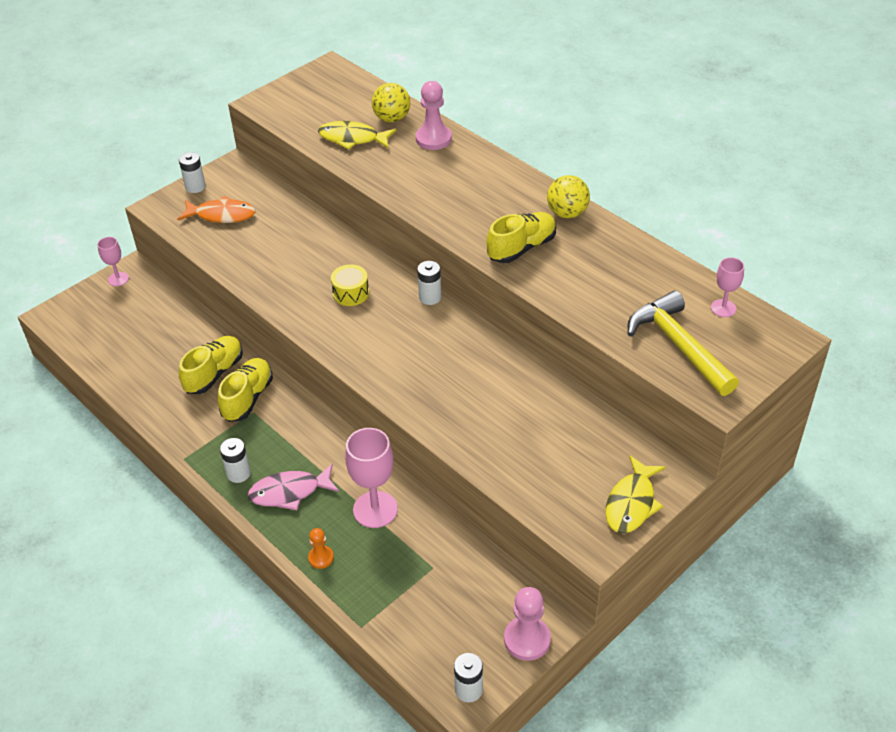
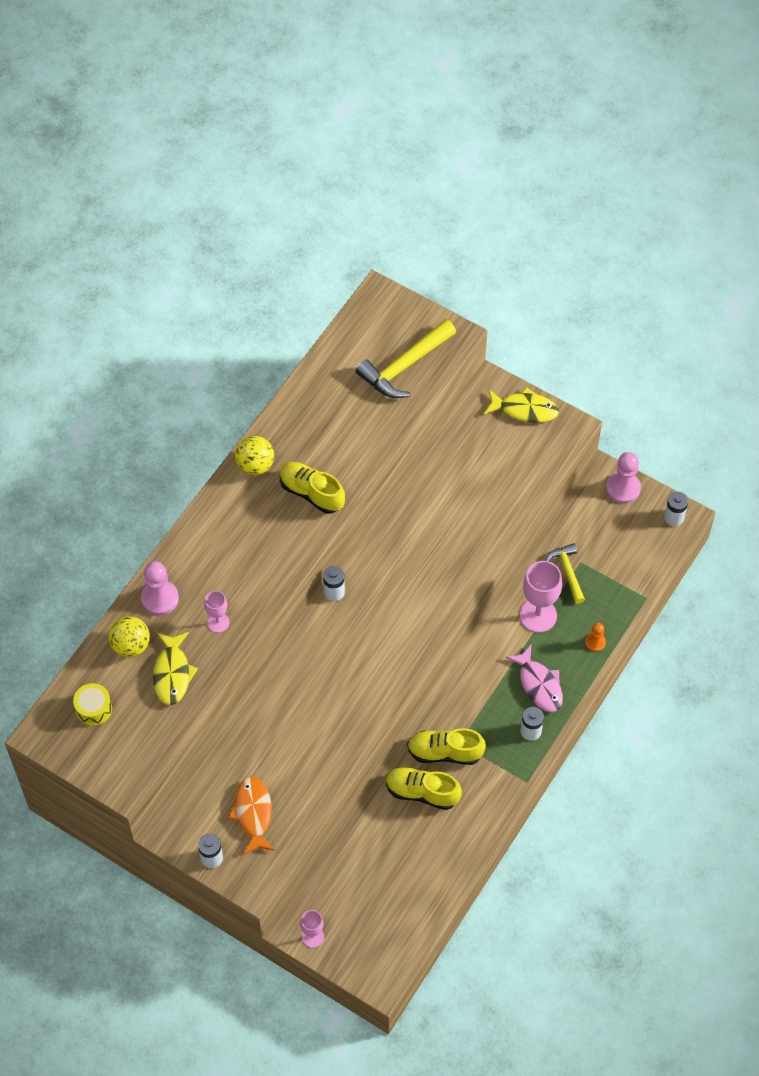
camera: 105 degrees left, 15 degrees up
yellow drum [331,264,369,306] -> yellow drum moved to [73,683,112,726]
pink goblet [711,257,744,317] -> pink goblet moved to [204,591,229,633]
none -> yellow hammer [545,543,585,604]

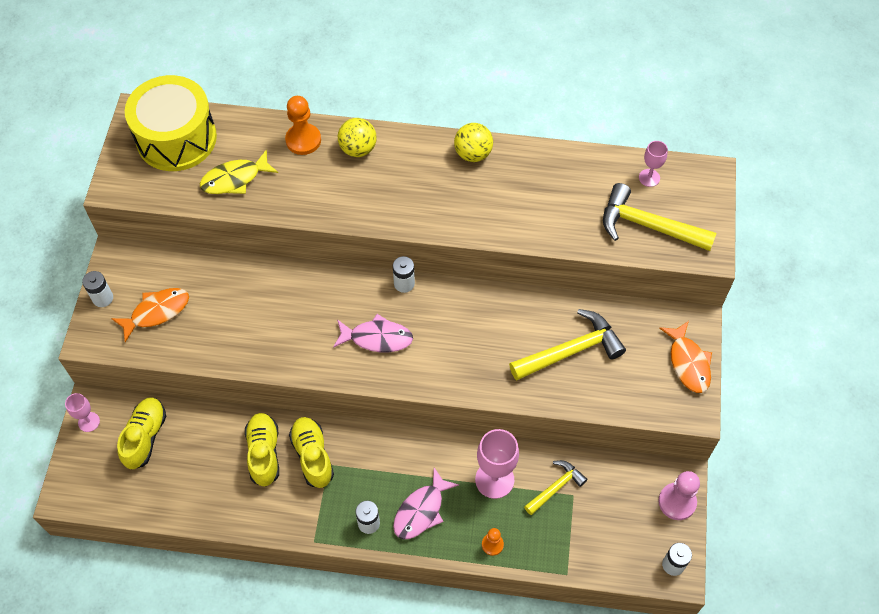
camera: 65 degrees right, 0 degrees up
yellow drum [73,683,112,726] -> yellow drum [125,75,217,171], size x2.38
yellow ball [108,616,150,657] -> yellow ball moved to [338,118,377,157]
pink pawn [141,561,179,616] -> orange pawn [285,96,321,155]
pink goblet [204,591,229,633] -> pink goblet moved to [639,141,668,187]
yellow shoe [280,462,345,514] -> yellow shoe moved to [117,397,166,470]
yellow fish [484,387,559,423] -> orange fish [659,321,712,393]
none -> pink fish [333,314,413,352]
none -> yellow hammer [509,309,626,380]

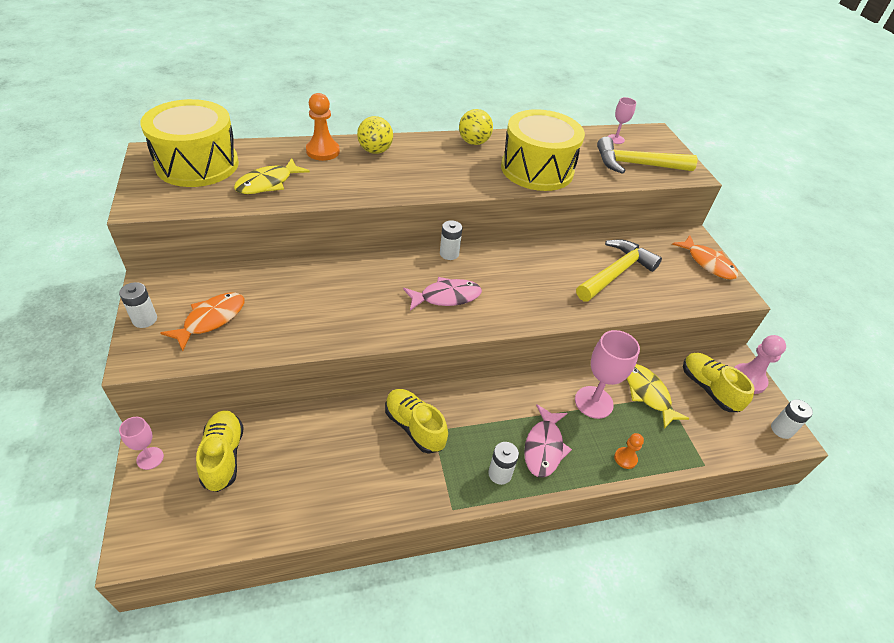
camera: 25 degrees left, 15 degrees down
yellow shoe [245,413,279,487] -> yellow shoe moved to [683,353,754,412]
yellow hammer [524,460,587,515] -> yellow fish [627,364,690,429]
none -> yellow drum [501,109,585,191]

